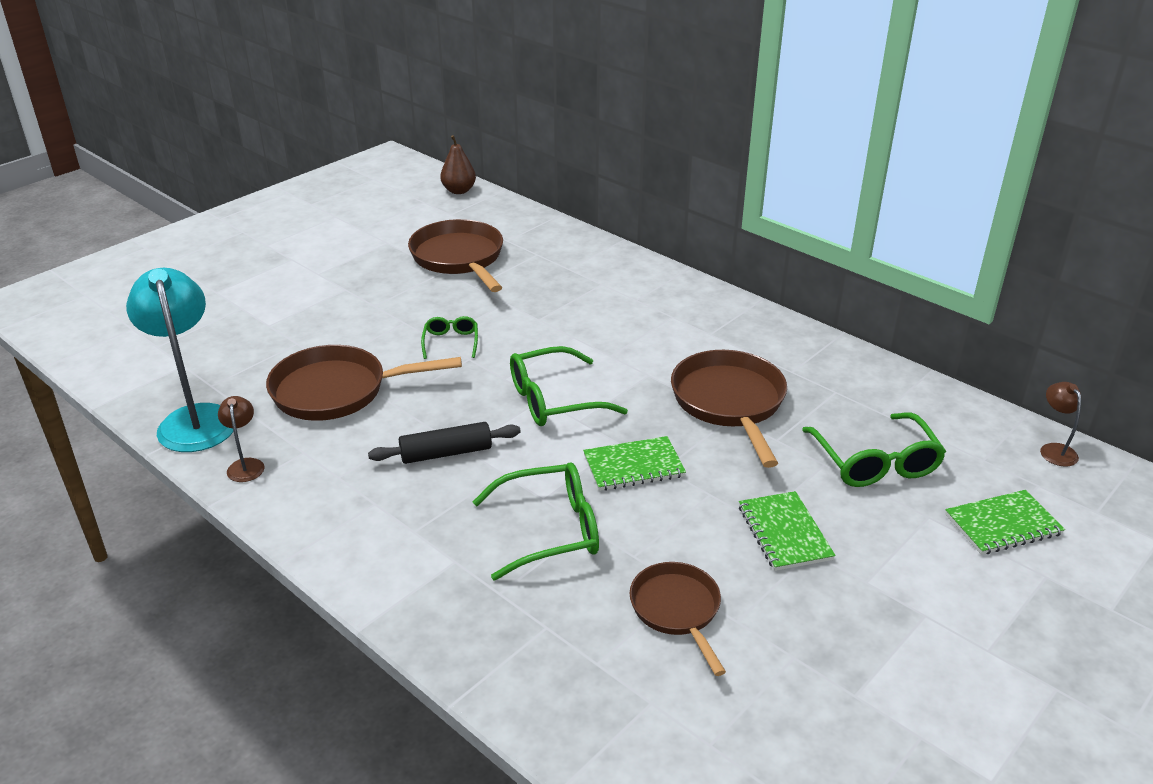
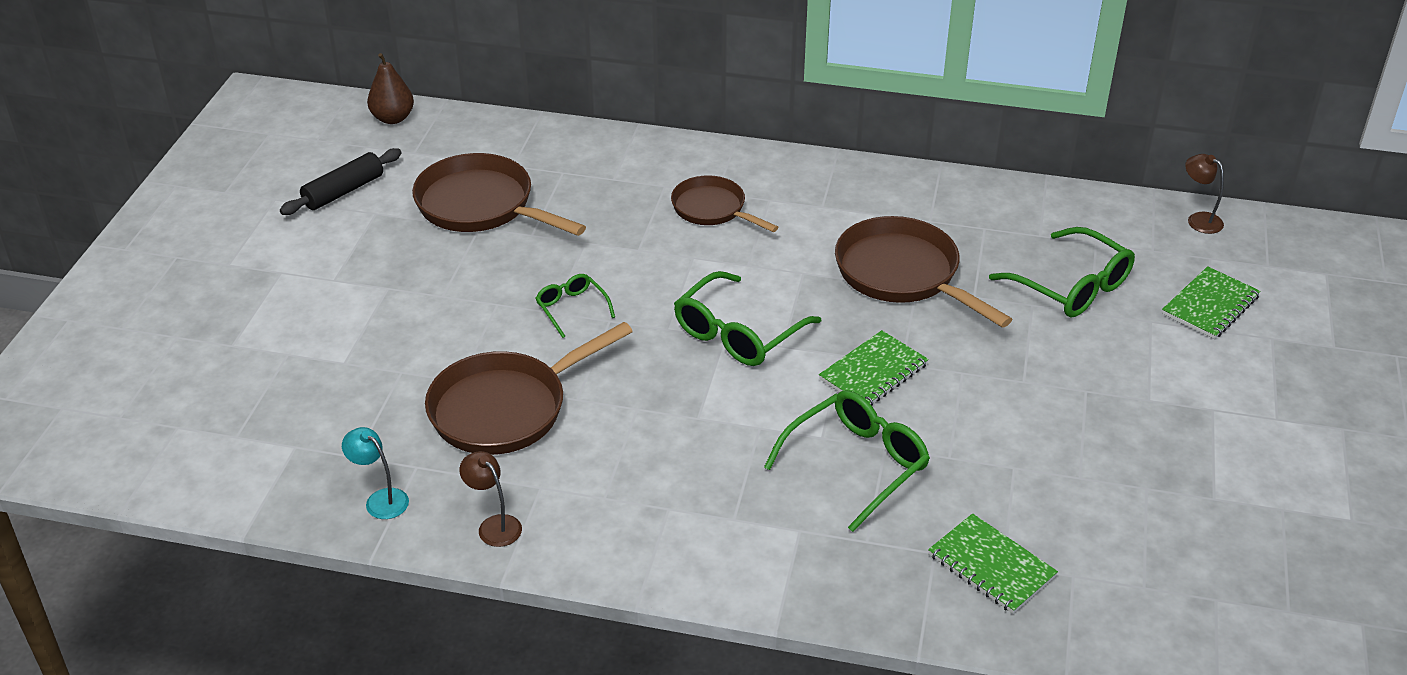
camera: 30 degrees left, 5 degrees up
turquoise lamp [126,268,234,452] -> turquoise lamp [342,427,409,519], size x0.45
black rolling pin [368,422,521,464] -> black rolling pin moved to [280,148,401,215]
brown pan [629,562,726,676] -> brown pan moved to [671,175,778,232]
green notebook [739,491,836,571] -> green notebook moved to [928,513,1058,614]

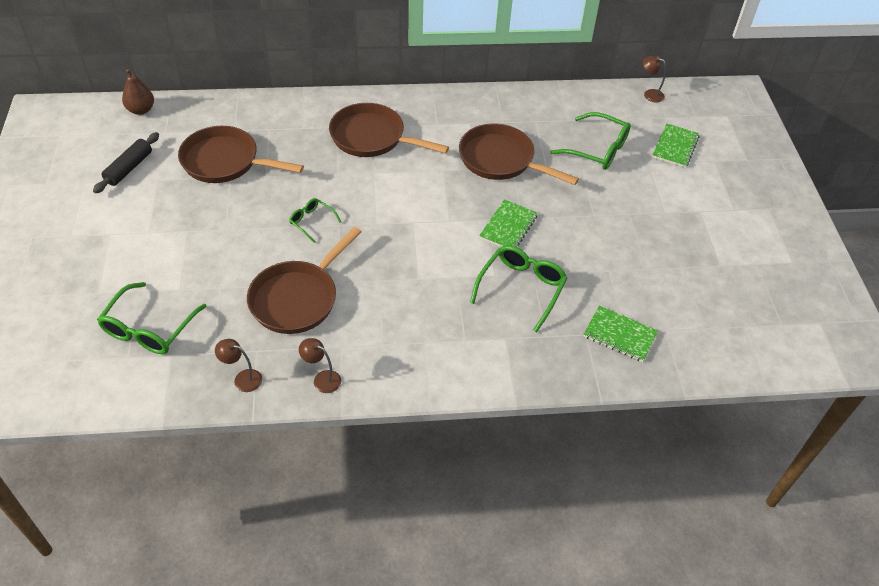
camera: 20 degrees left, 10 degrees up
turquoise lamp [342,427,409,519] -> brown lamp [215,339,262,392]
brown pan [671,175,778,232] -> brown pan [329,103,449,157], size x1.60
green glasses [674,271,821,366] -> green glasses moved to [97,282,207,354]

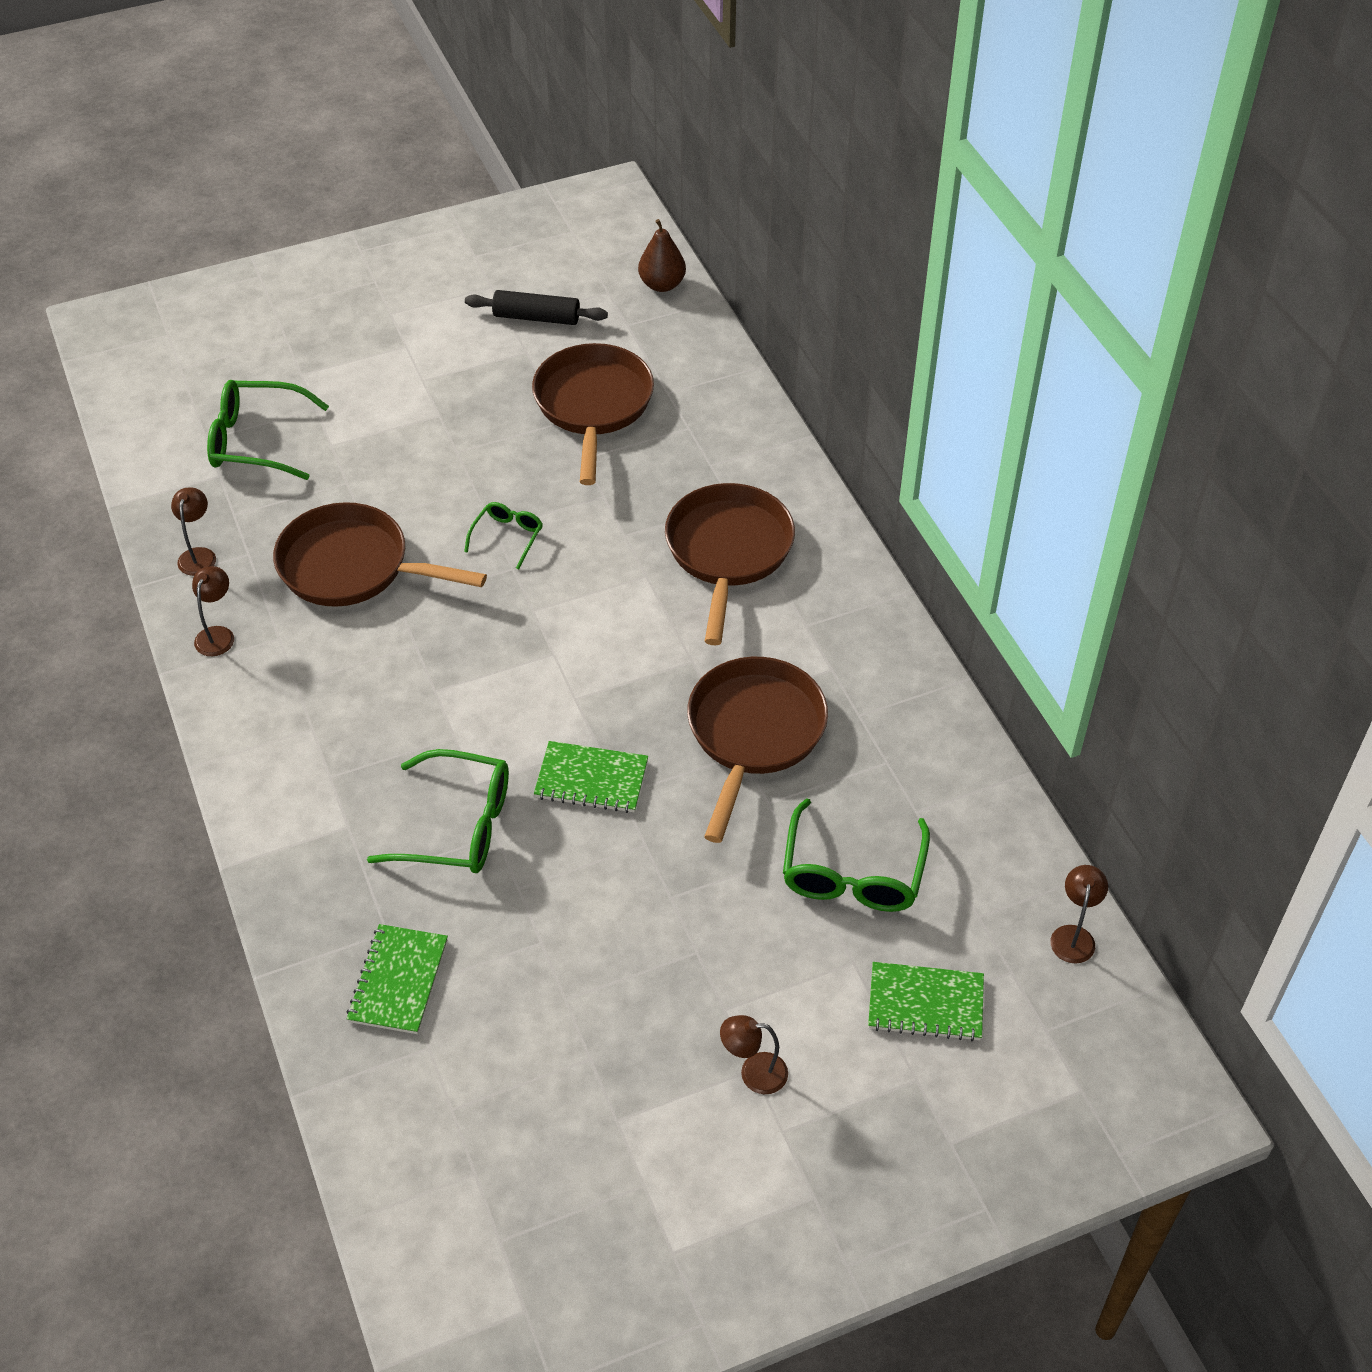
camera: 75 degrees right, 0 degrees up
none -> brown lamp [720,1015,788,1094]

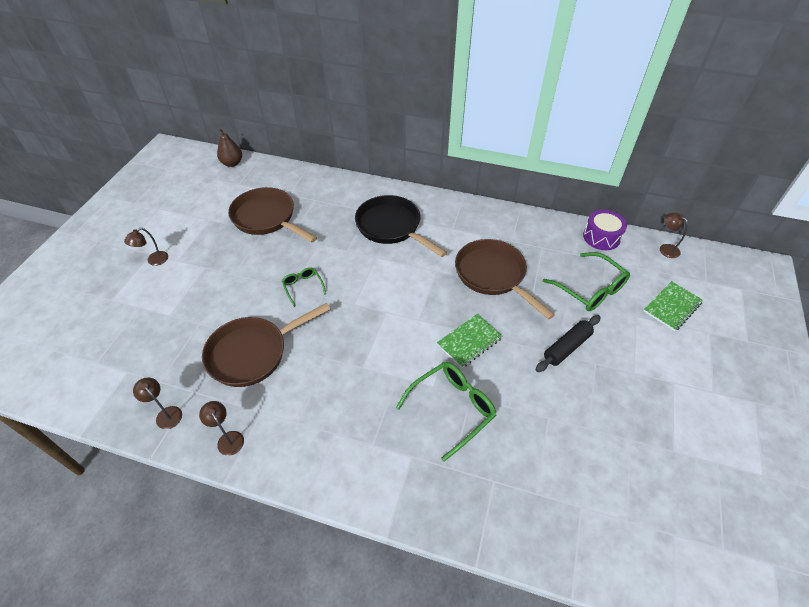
camera: 50 degrees left, 0 degrees up
green glasses [207,380,329,480] -> none
green notebook [346,924,448,1034] -> none
black rolling pin [465,290,608,325] -> black rolling pin moved to [535,315,601,372]
brown pan [665,483,795,646] -> black pan [355,195,447,257]
brown lamp [720,1015,788,1094] -> brown lamp moved to [124,228,168,266]
none -> purple drum [583,210,627,250]

